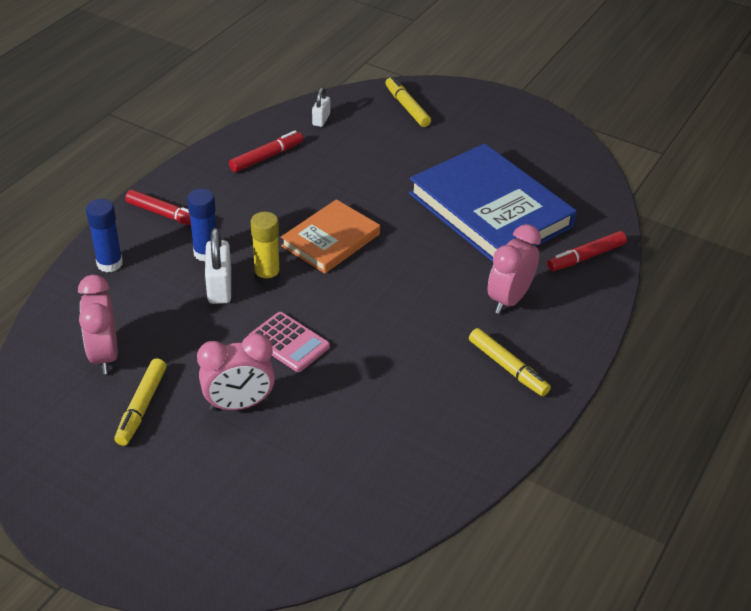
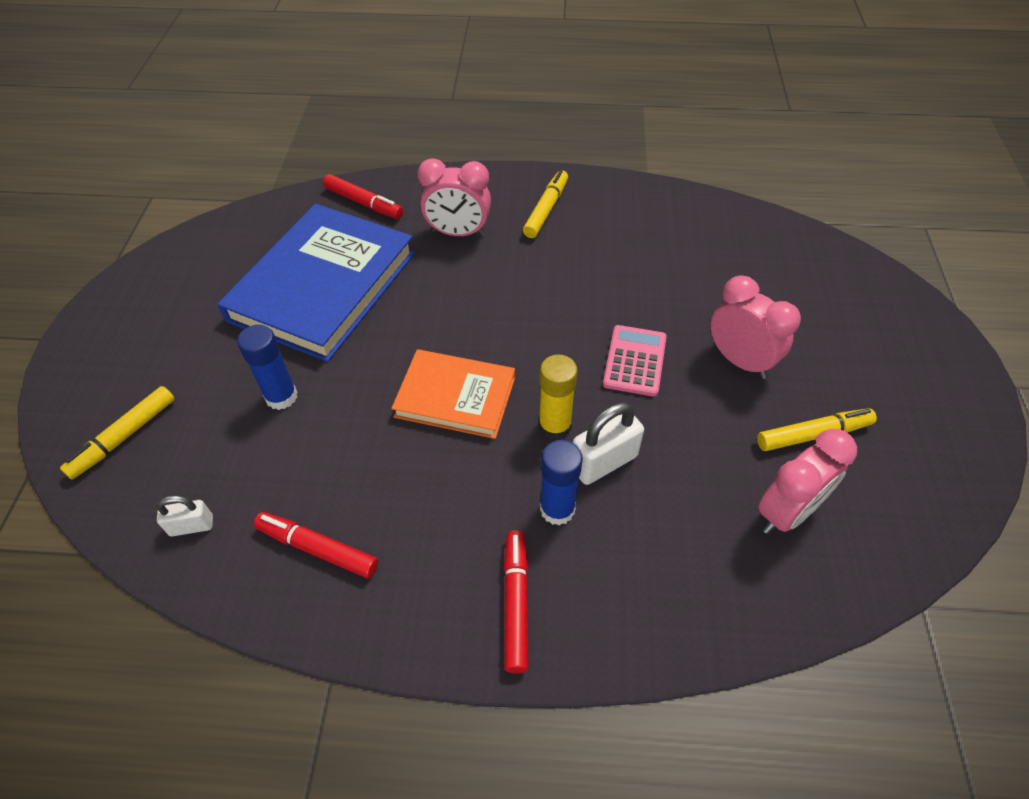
camera: 115 degrees left, 10 degrees up
blue glue stick [86,199,123,272] -> blue glue stick moved to [237,325,297,410]

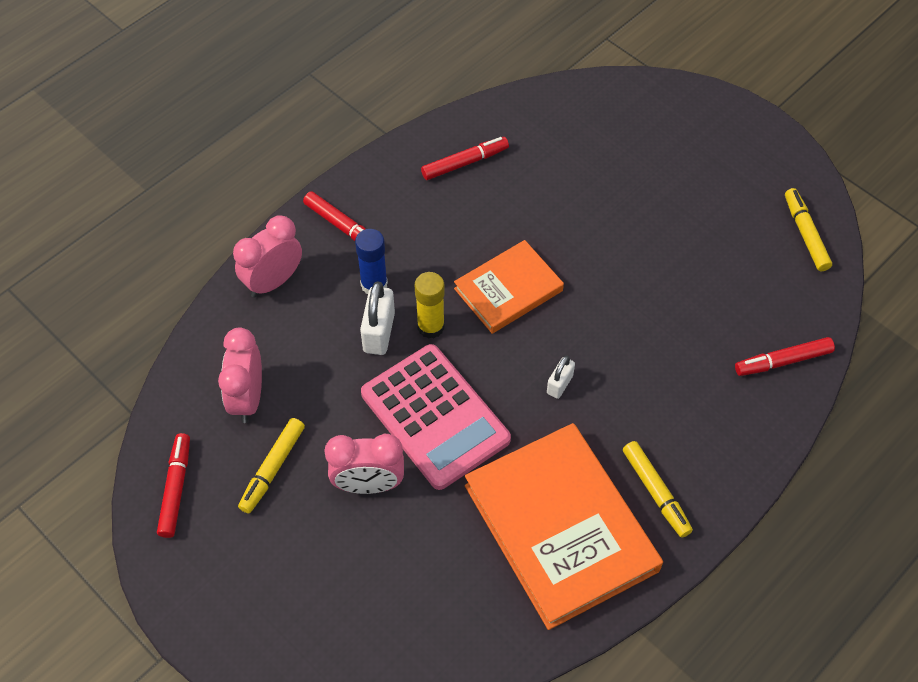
camera: 130 degrees right, 5 degrees up
yellow marker [60,386,175,479] -> yellow marker moved to [785,188,832,271]
white padlock [156,495,213,537] -> white padlock moved to [547,356,575,399]
blue book [217,204,415,362] -> none
blue glue stick [237,325,297,410] -> none
pink clock [418,158,491,236] -> pink clock moved to [233,215,302,297]
pink calculator [603,325,667,397] -> pink calculator [361,344,511,490], size x1.85
none -> red marker [157,433,190,538]
none -> orange book [465,423,663,630]

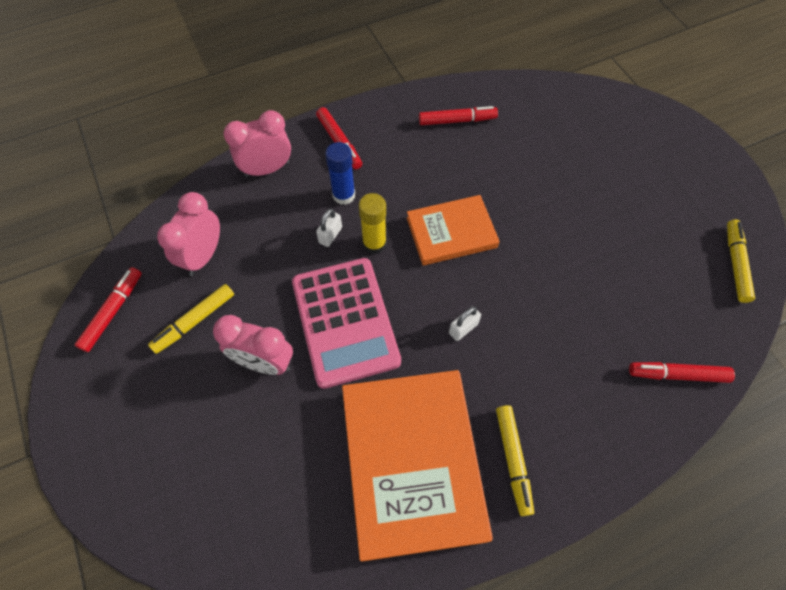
camera: 20 degrees right, 5 degrees up
white padlock [360,281,395,355] -> white padlock [316,209,342,247], size x0.60

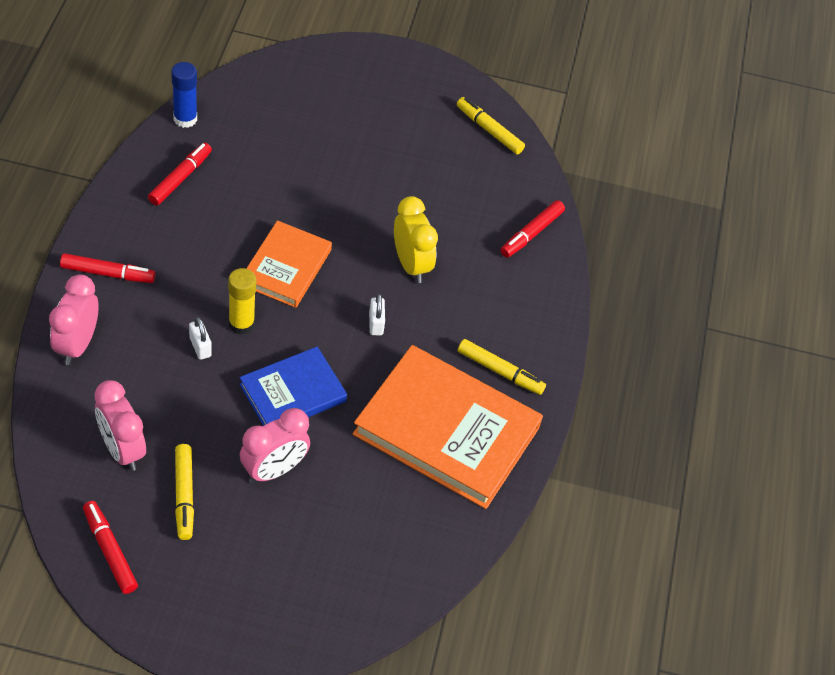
camera: 60 degrees left, 10 degrees down
pink calculator [292,258,401,389] -> blue book [239,347,347,426]
blue glue stick [325,142,355,205] -> blue glue stick moved to [171,62,197,128]
none -> yellow clock [394,196,438,283]

